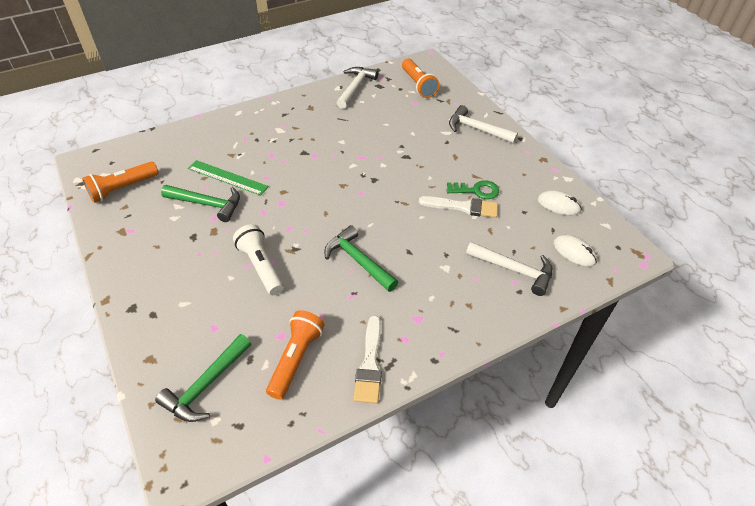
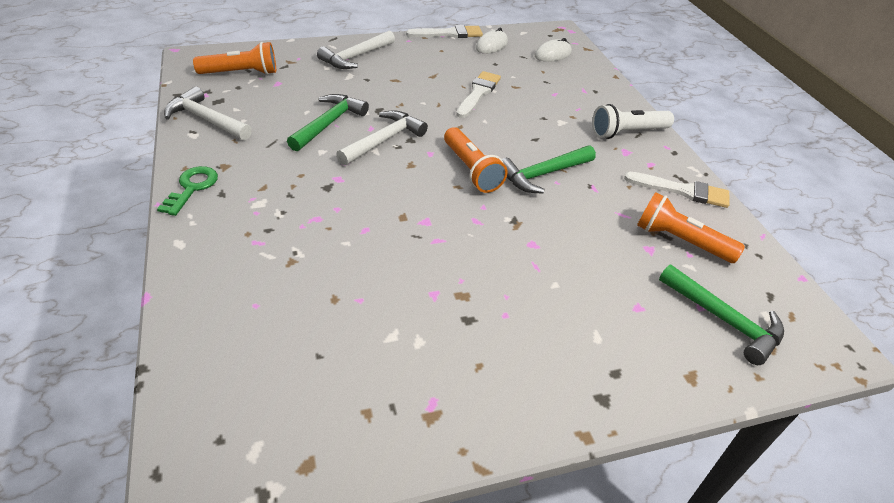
camera: 80 degrees left, 5 degrees down
orange flashlight [82,162,159,203] -> orange flashlight moved to [444,127,507,193]
green hammer [161,185,240,222] -> green hammer moved to [287,94,369,152]
green ruler [188,160,269,196] -> none
white flashlight [233,224,284,295] -> white flashlight moved to [592,104,674,139]
green key [447,180,499,199] -> green key moved to [157,166,218,216]
white hammer [466,242,553,296] -> white hammer moved to [336,110,428,166]
none -> white brush [406,25,483,38]

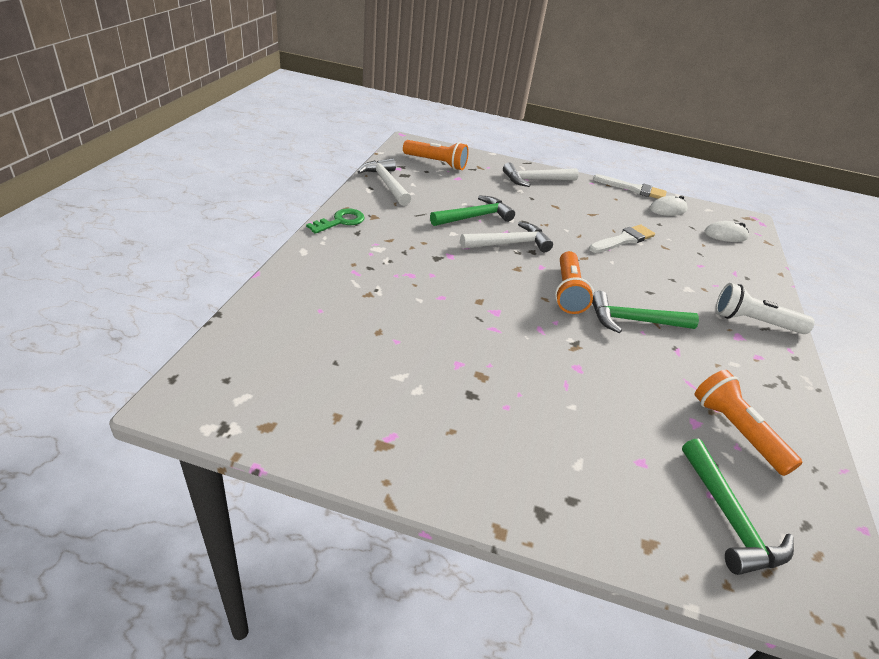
camera: 30 degrees right, 5 degrees down
white brush [624,172,730,208] -> none

